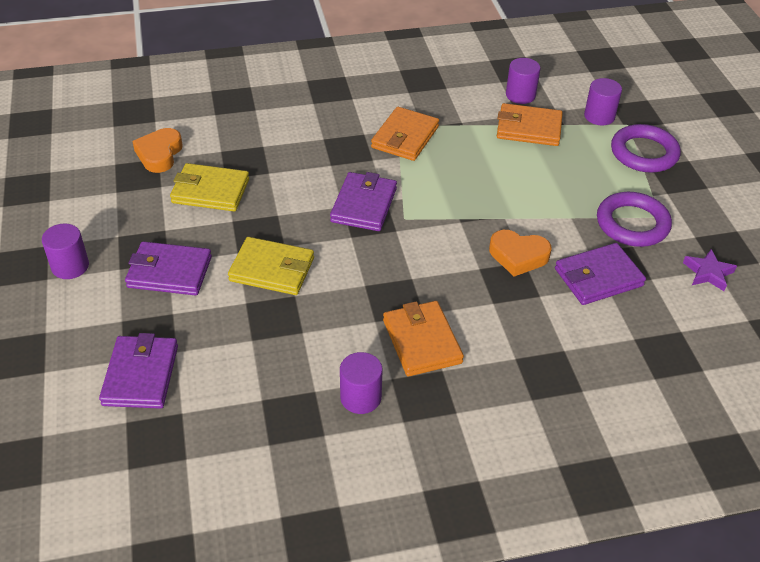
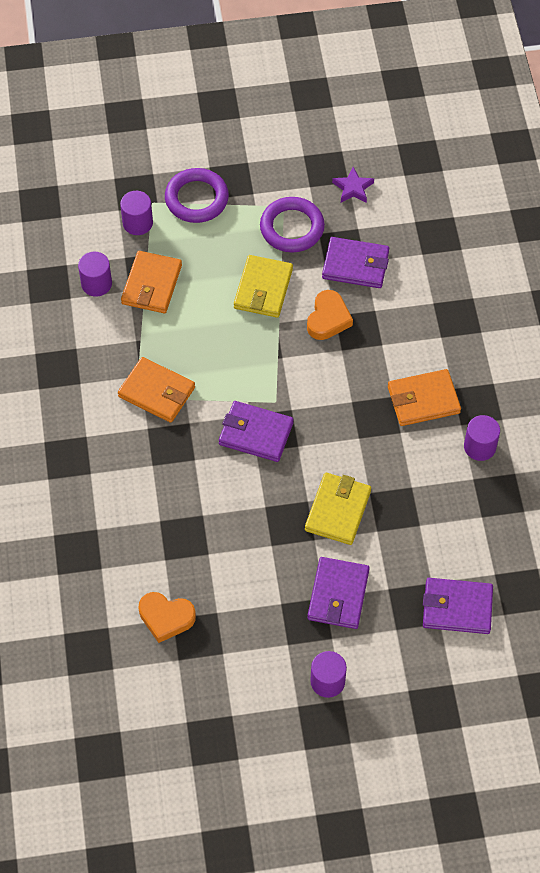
camera: 85 degrees left, 15 degrees up
yellow wallet [170,163,249,211] -> yellow wallet moved to [234,255,293,318]
purple wallet [555,243,646,305] -> purple wallet turned 60 degrees counterclockwise [322,237,389,288]

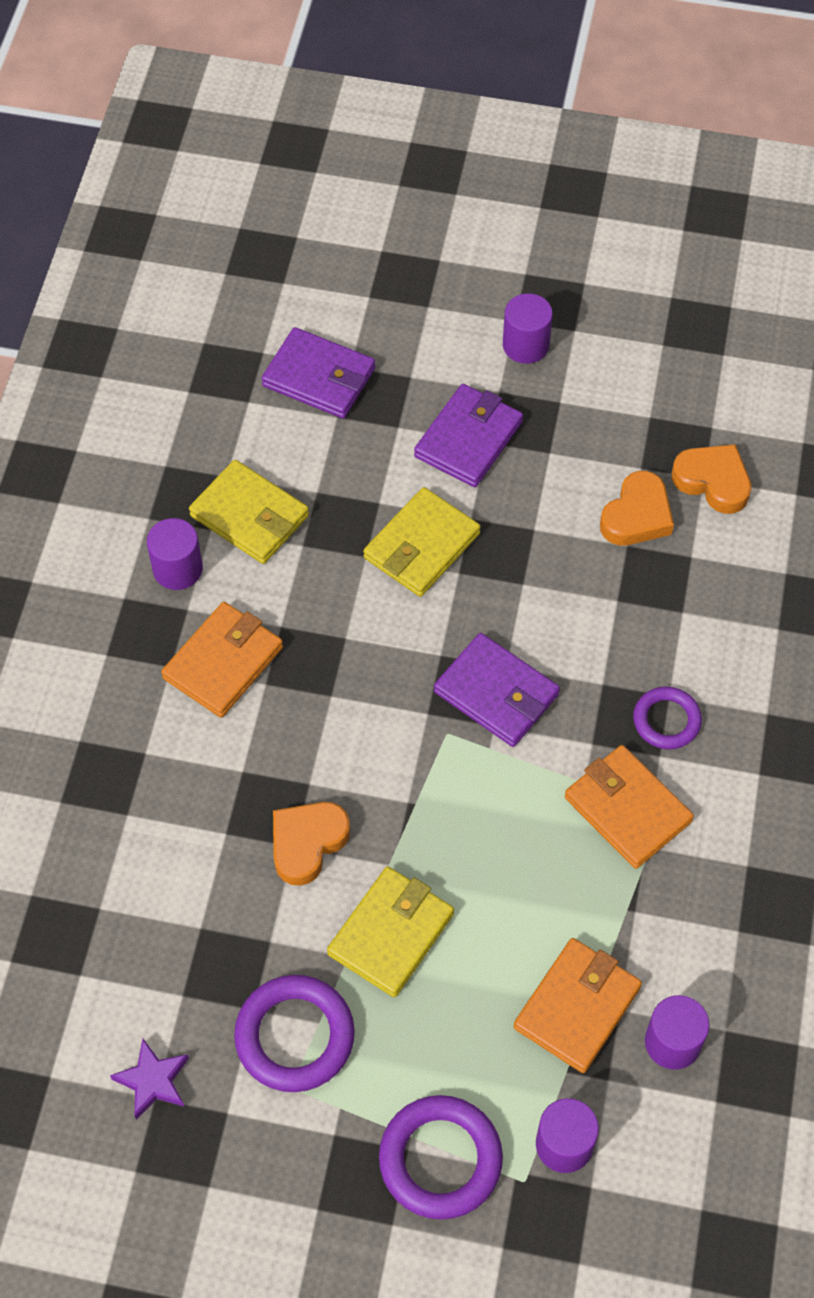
camera: 160 degrees left, 0 degrees up
purple wallet [322,237,389,288] -> none
orange wallet [388,369,461,426] -> orange wallet turned 60 degrees counterclockwise [161,602,283,718]
none -> yellow wallet [189,460,309,564]
none -> orange heart [600,471,674,546]
none -> purple ring [633,686,702,749]

